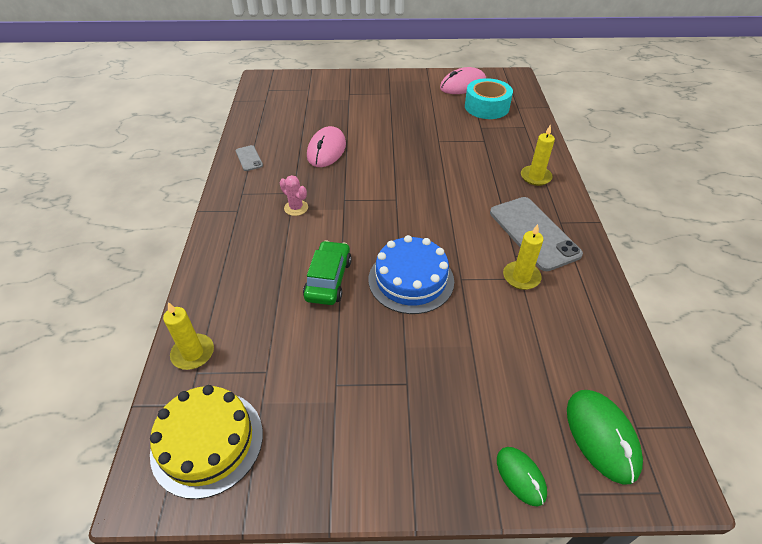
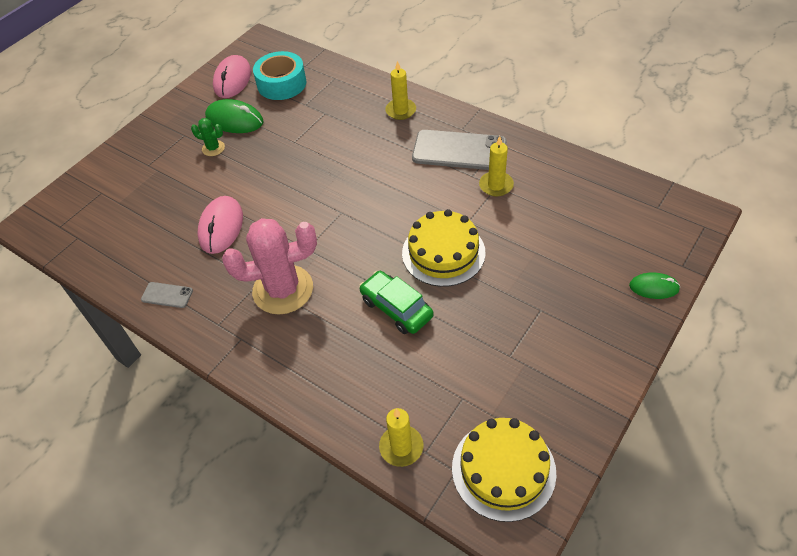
camera: 50 degrees left, 5 degrees up
pink cactus [280,175,308,216] -> pink cactus [222,218,317,315], size x2.24
pink mouse [307,126,346,167] -> pink mouse turned 45 degrees clockwise [198,196,243,254]
blue cake [369,235,454,314] -> yellow cake [402,209,486,287]
green mouse [567,390,643,485] -> green mouse moved to [205,99,264,133]
none -> green cactus [191,118,225,156]

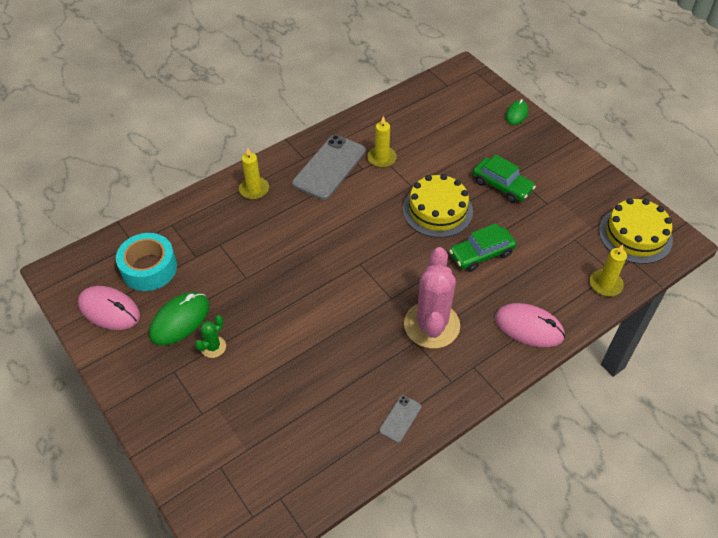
camera: 75 degrees left, 0 degrees up
pink mouse [198,196,243,254] -> pink mouse moved to [495,303,565,347]
none -> green car [473,155,536,203]

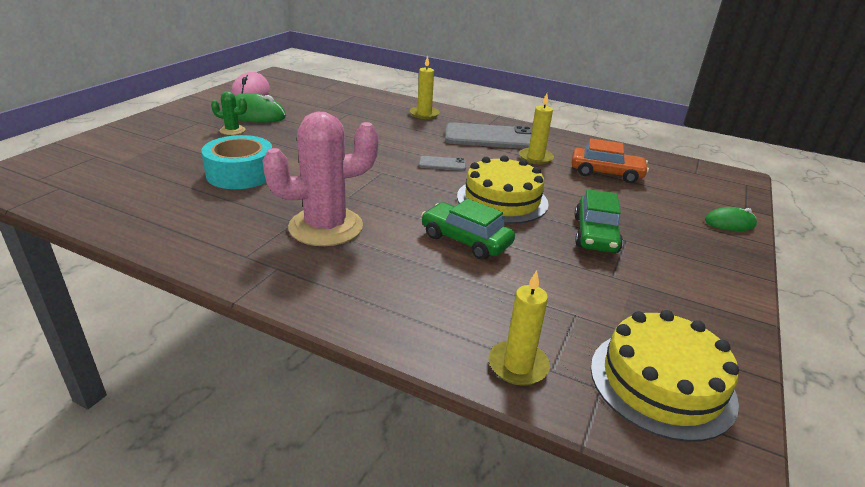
camera: 60 degrees right, 20 degrees down
turquoise tape [116,233,177,291] -> turquoise tape moved to [201,135,272,189]
grey phone [379,395,422,443] -> grey phone moved to [419,156,466,171]
pink mouse [495,303,565,347] -> none
none -> orange car [572,138,649,183]

